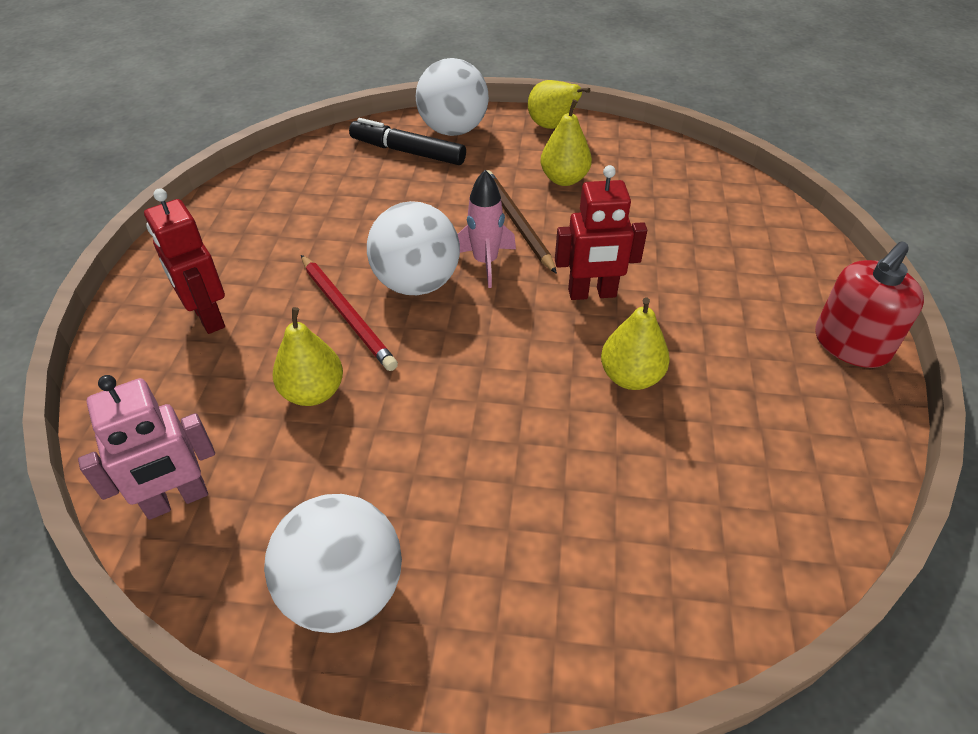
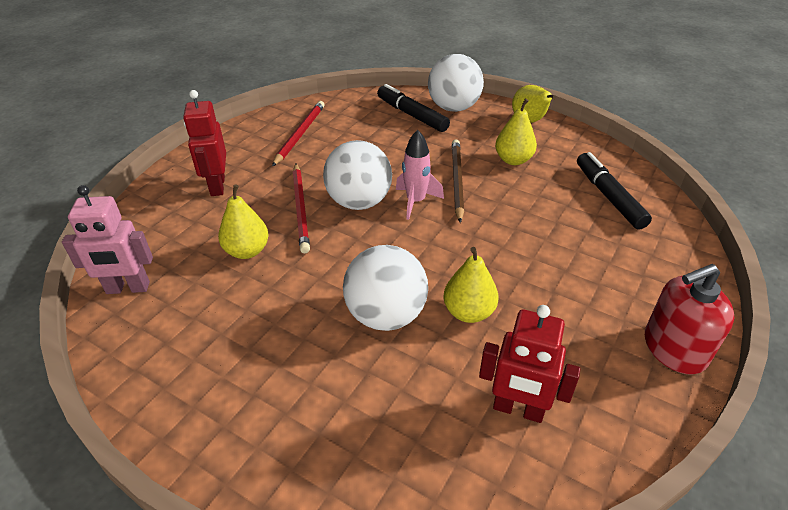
camera: 25 degrees right, 5 degrees down
white ball [264,494,402,633] -> white ball moved to [343,245,428,331]
red robot [555,165,647,300] -> red robot moved to [479,305,580,423]
none -> red pencil [272,101,325,166]
none -> black marker [577,152,652,229]

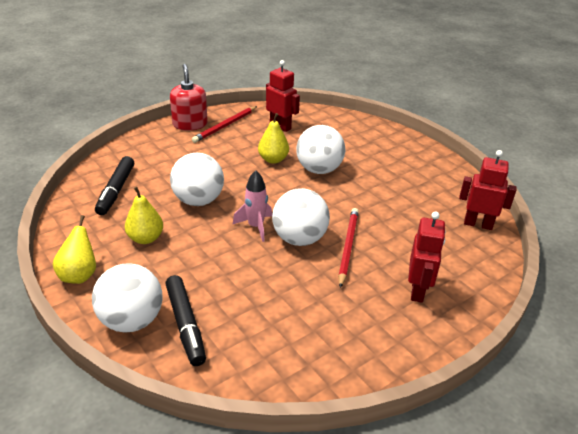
camera: 160 degrees left, 5 degrees down
pink robot [62,185,153,294] -> red robot [459,150,517,230]
yellow pear [218,185,269,259] -> none
red pencil [272,101,325,166] -> red pencil moved to [192,106,257,143]
brown pencil [452,139,464,223] -> none
red soap dispenser [645,264,735,375] -> red soap dispenser turned 105 degrees counterclockwise [170,64,208,131]
none -> white ball [170,153,224,206]

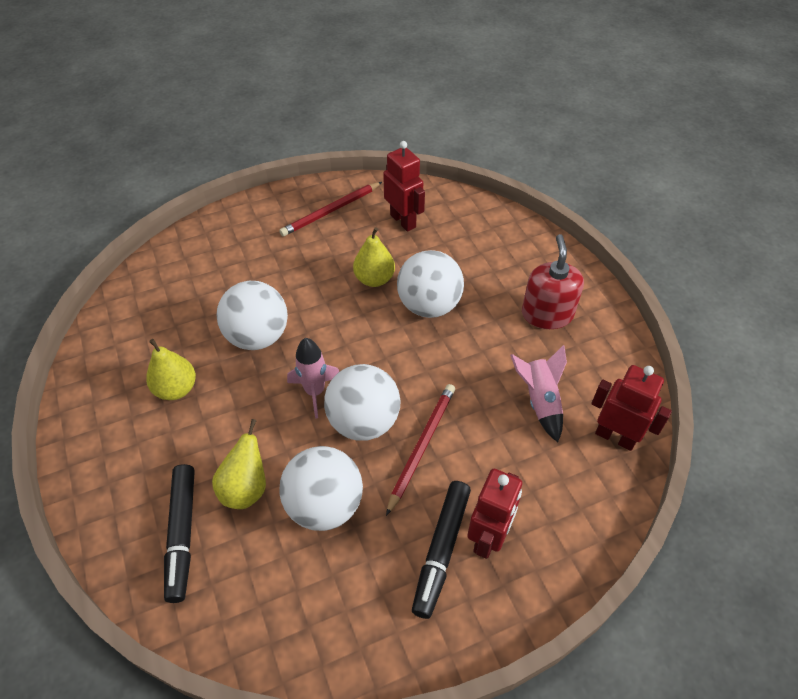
camera: 15 degrees right, 15 degrees up
yellow pear [53,215,96,284] -> yellow pear moved to [212,419,266,509]
white ball [92,263,162,333] -> white ball moved to [279,446,363,531]
black marker [95,156,134,215] -> black marker moved to [412,481,471,619]
red soap dispenser [170,64,208,131] -> red soap dispenser moved to [522,234,584,329]
none -> pink rocket [510,345,567,442]

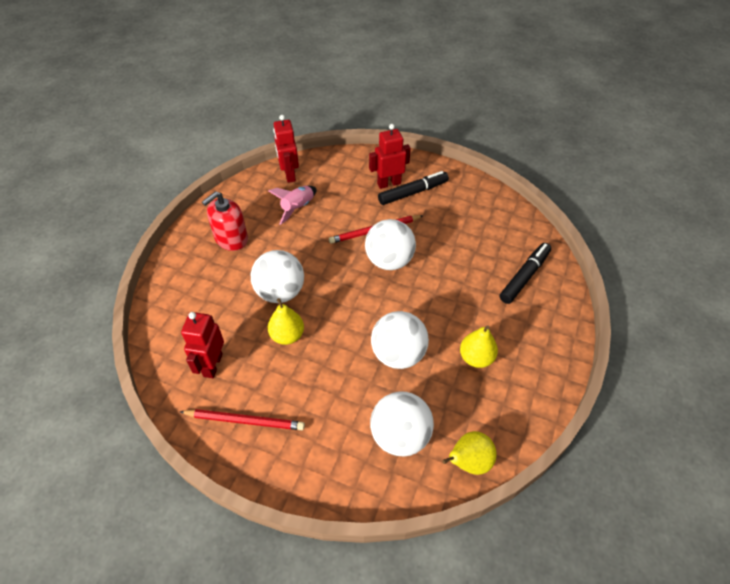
camera: 135 degrees left, 0 degrees up
yellow pear [212,419,266,509] -> yellow pear moved to [442,431,497,475]
white ball [279,446,363,531] -> white ball moved to [370,391,434,456]
pink rocket [287,338,339,419] -> none

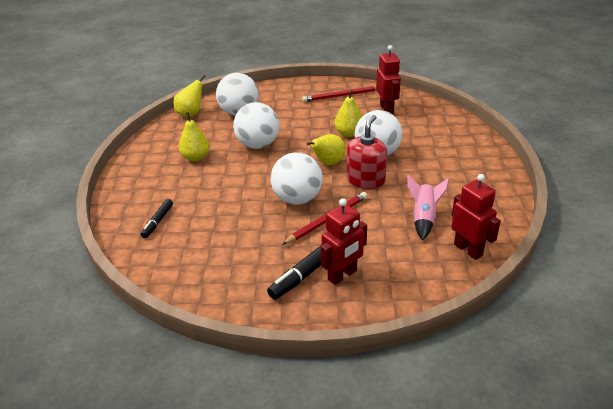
camera: 160 degrees right, 15 degrees down
red soap dispenser [202,191,248,251] -> red soap dispenser moved to [347,115,387,189]
black marker [500,243,551,304] -> black marker [141,199,173,238], size x0.62
none -> yellow pear [307,134,345,165]

